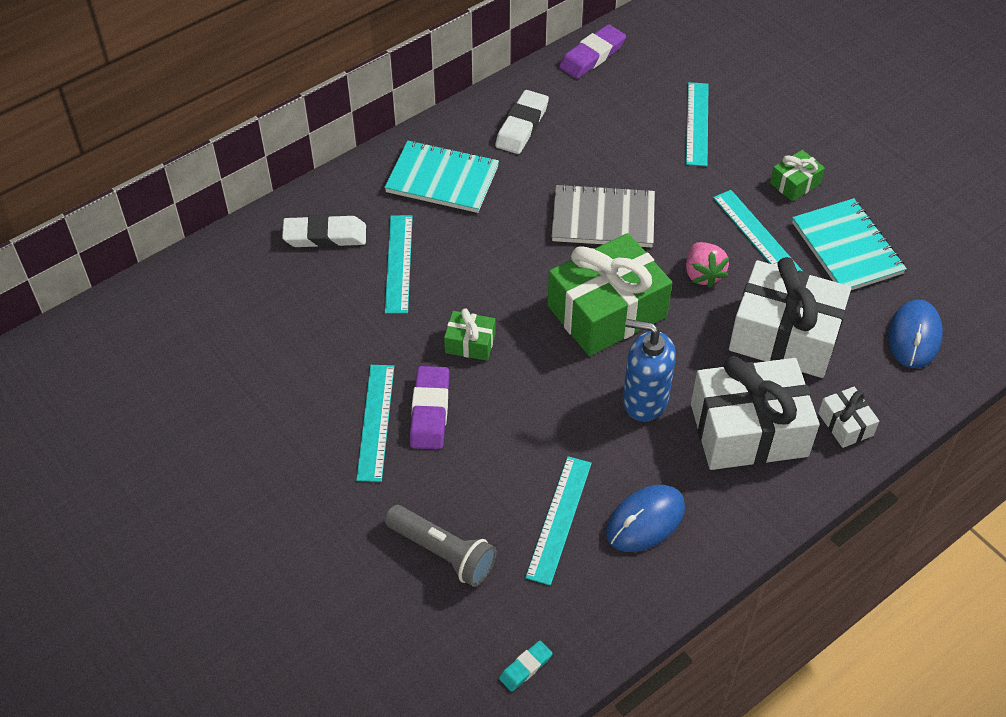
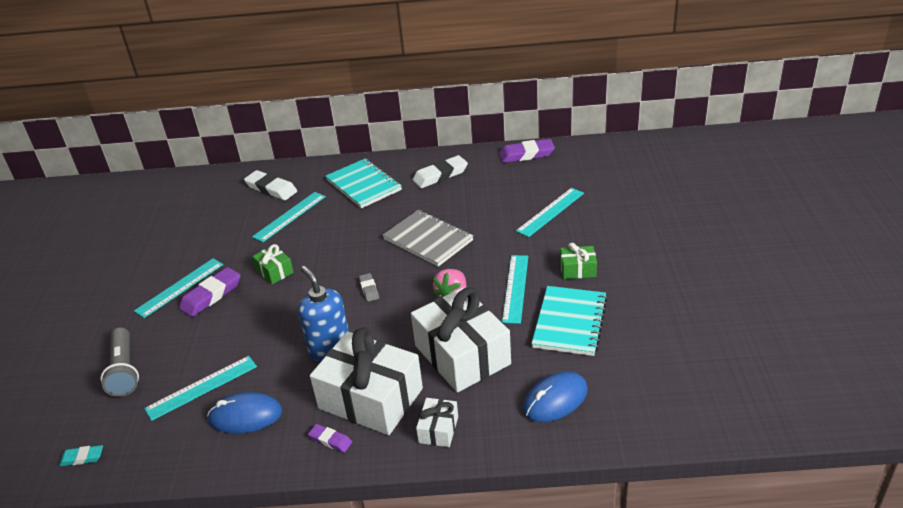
camera: 40 degrees right, 15 degrees down
green gift [548,233,672,356] -> grey eraser [359,273,379,302]
none -> purple eraser [308,424,352,453]

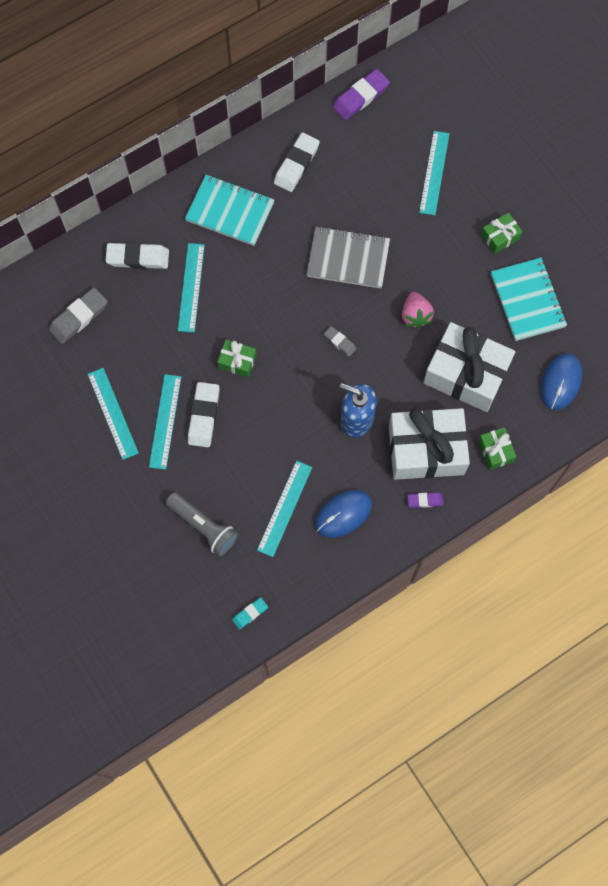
camera: 35 degrees left, 35 degrees up
purple eraser [179,267,241,317] -> white eraser [188,382,220,447]
white gift [416,398,458,447] -> green gift [478,427,517,470]
turquoise ruler [502,255,528,324] -> turquoise ruler moved to [87,368,139,460]
none -> grey eraser [49,288,107,344]

